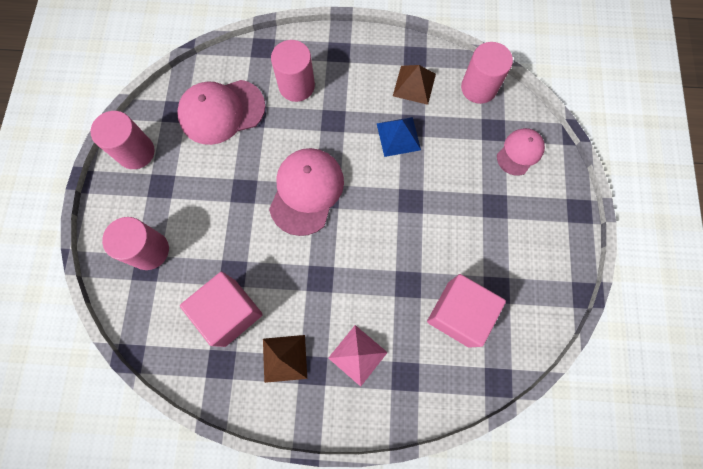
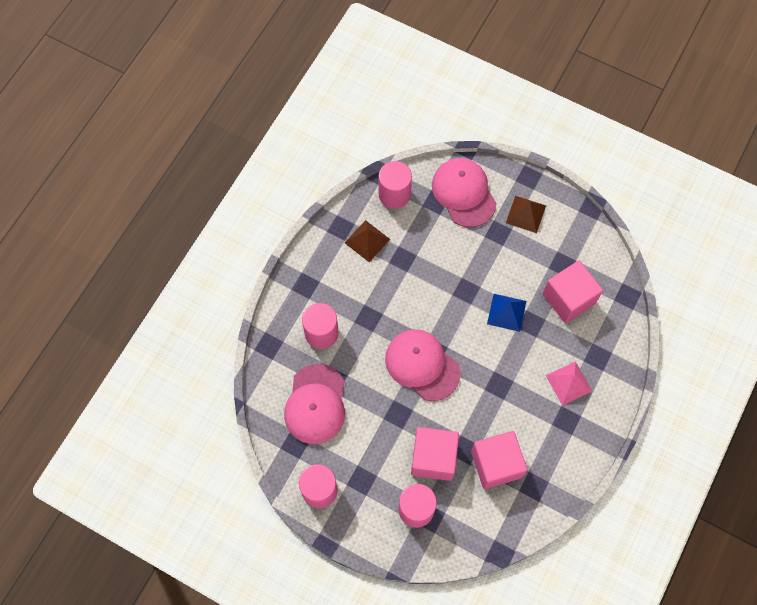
camera: 65 degrees left, 5 degrees down
brown pyramid [263,335,307,383] -> brown pyramid moved to [506,196,546,233]
blue pyramid [377,117,421,157] -> blue pyramid moved to [487,294,526,332]
pink cap [497,128,545,176] -> pink cap [432,158,497,227], size x1.68
none -> pink cube [411,427,459,481]

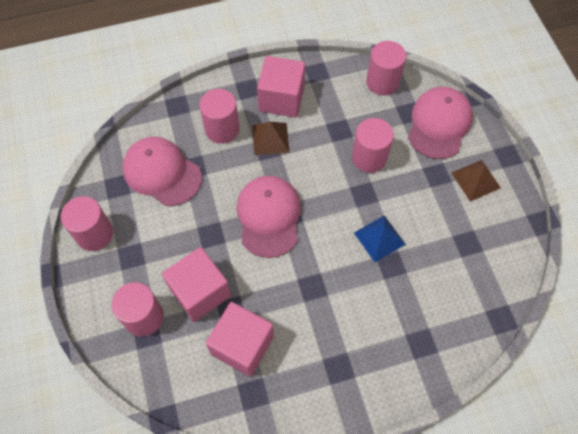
camera: 45 degrees right, 5 degrees down
pink cap [284,364,345,444] -> pink cap turned 75 degrees clockwise [122,137,202,206]
brown pyramid [345,220,390,262] -> brown pyramid moved to [252,122,290,155]
pink cube [543,260,603,323] -> pink cube moved to [257,56,305,118]
pink pyramid [546,361,592,405] -> none
none -> pink cylinder [352,118,394,173]

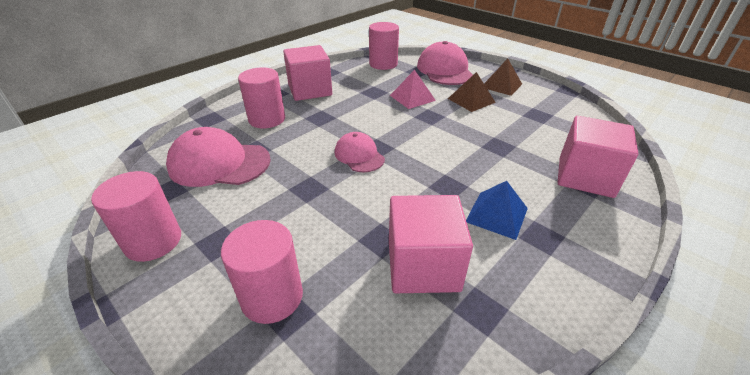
camera: 30 degrees left, 25 degrees down
pink cube [162,247,231,322] -> pink cube moved to [557,116,639,198]
pink cap [237,176,301,258] -> pink cap [335,132,385,172], size x0.59
brown pyramid [252,122,290,155] -> brown pyramid moved to [448,72,496,112]
pink cylinder [352,118,394,173] -> pink pyramid [390,70,436,109]
blue pyramid [354,215,406,262] -> blue pyramid moved to [466,181,528,240]

